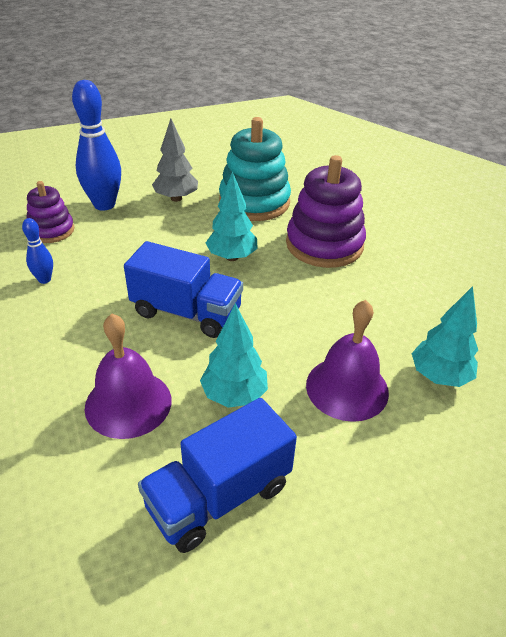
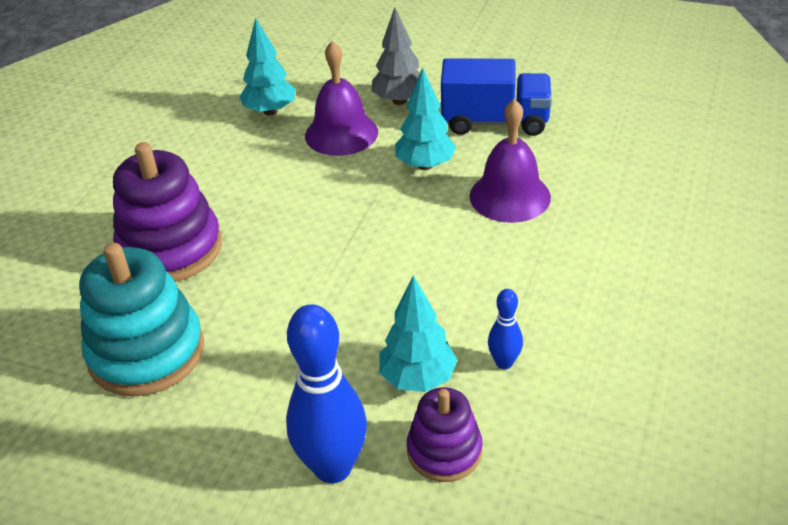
camera: 135 degrees left, 0 degrees up
blue truck [124,241,243,338] -> none
grey tree [152,118,198,202] -> grey tree moved to [372,8,420,105]
turquoise tree [206,171,258,261] -> turquoise tree moved to [379,275,458,392]

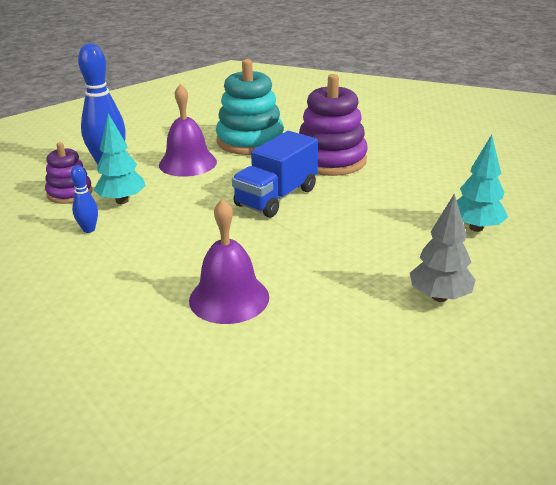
camera: 120 degrees right, 10 degrees down
purple bell [305,41,378,156] -> purple bell moved to [159,84,217,177]
turquoise tree [395,67,457,170] -> none
blue truck [441,58,552,136] -> blue truck moved to [232,131,318,217]

